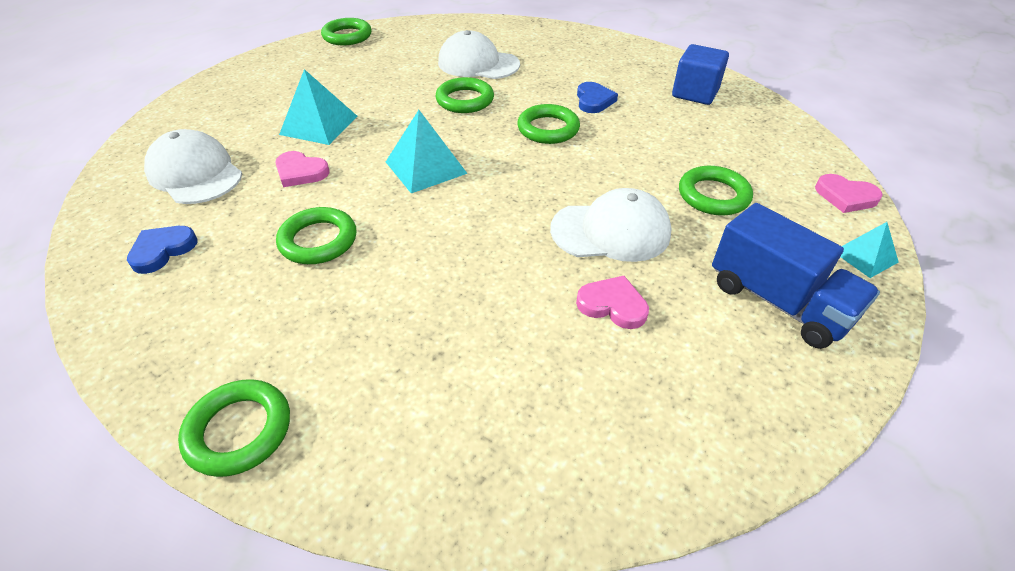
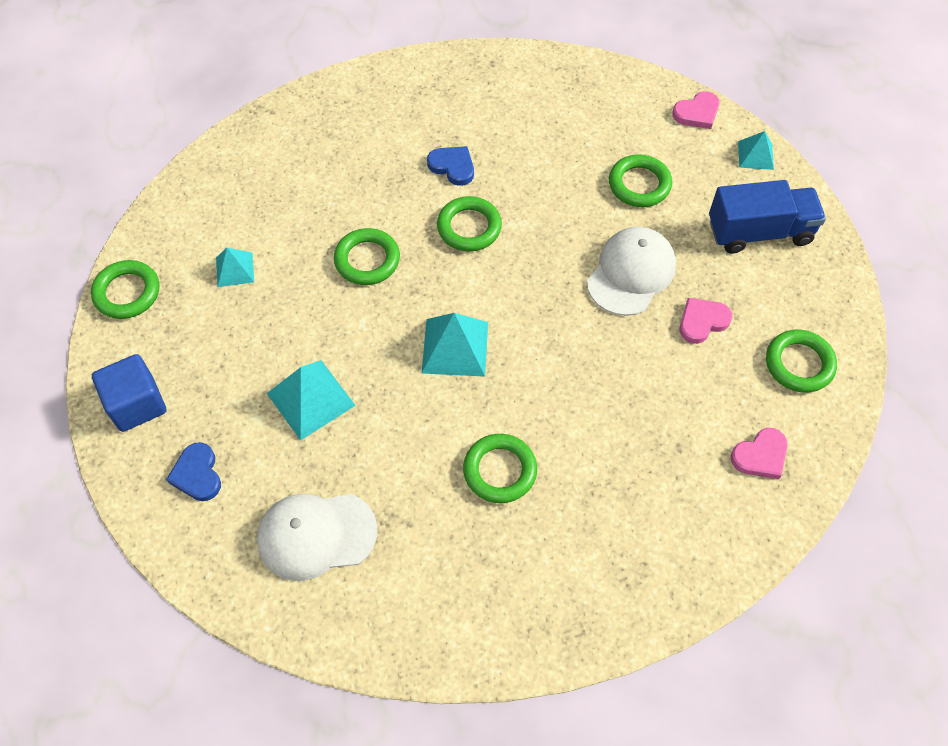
camera: 55 degrees left, 15 degrees up
blue heart [127,226,197,274] -> blue heart moved to [166,442,221,501]
green ring [178,379,290,477] -> green ring moved to [766,329,837,393]
pink heart [275,151,330,187] -> pink heart moved to [730,428,788,479]
white cap [438,30,520,79] -> none
blue cube [672,44,729,105] -> blue cube moved to [92,354,166,432]
none -> turquoise pyramid [216,248,254,287]

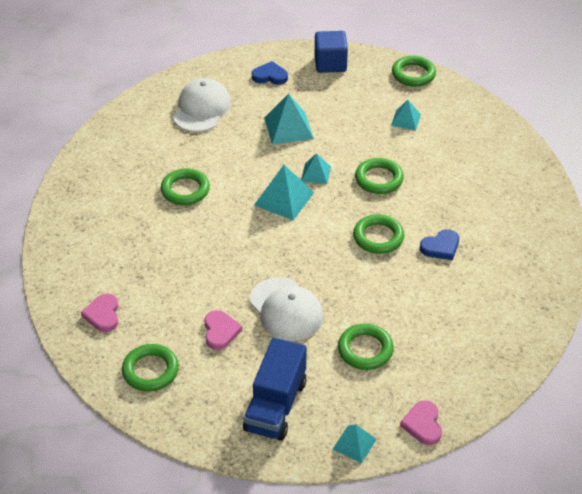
camera: 115 degrees right, 15 degrees down
none -> turquoise pyramid [301,153,331,184]

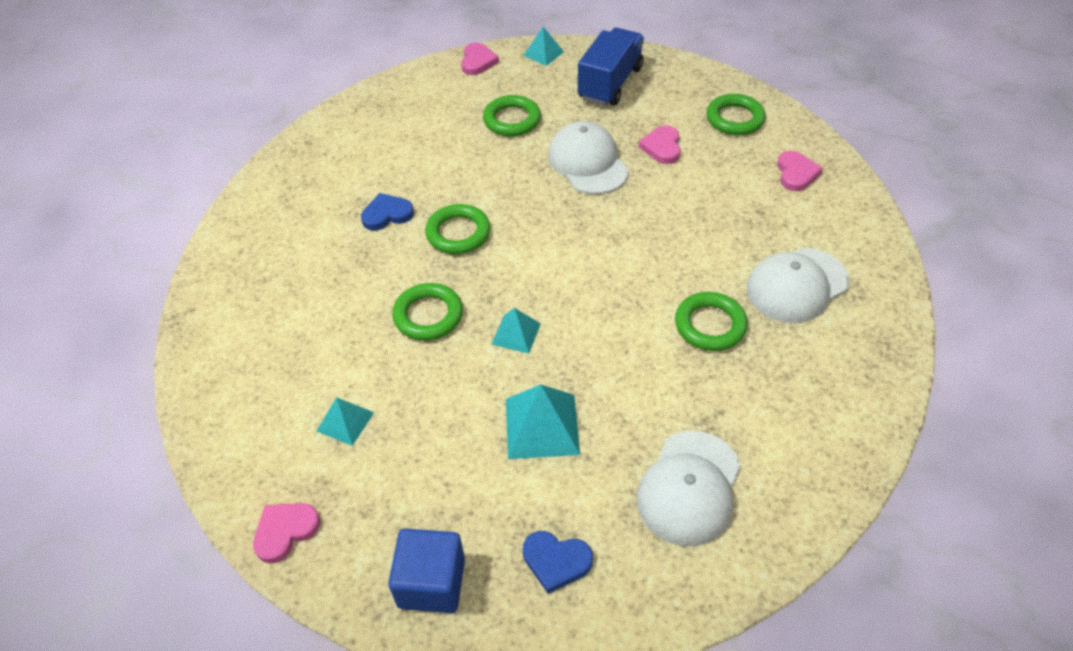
camera: 170 degrees left, 5 degrees up
turquoise pyramid [254,165,314,220] -> none
green ring [392,56,436,87] -> pink heart [253,503,320,564]
none -> white cap [747,248,850,323]

